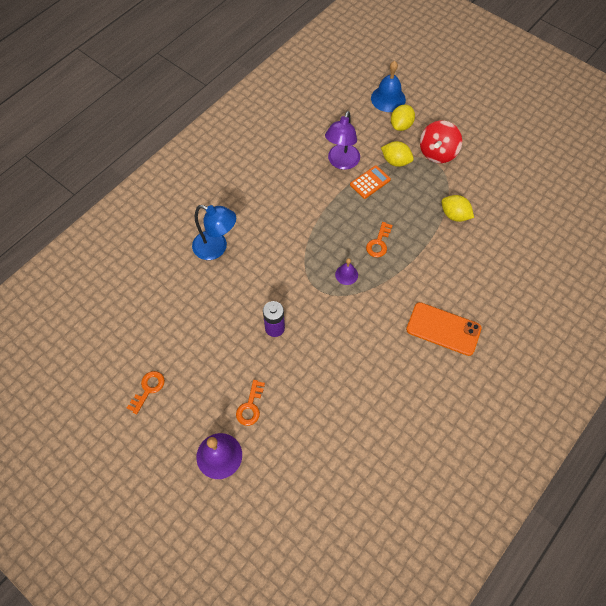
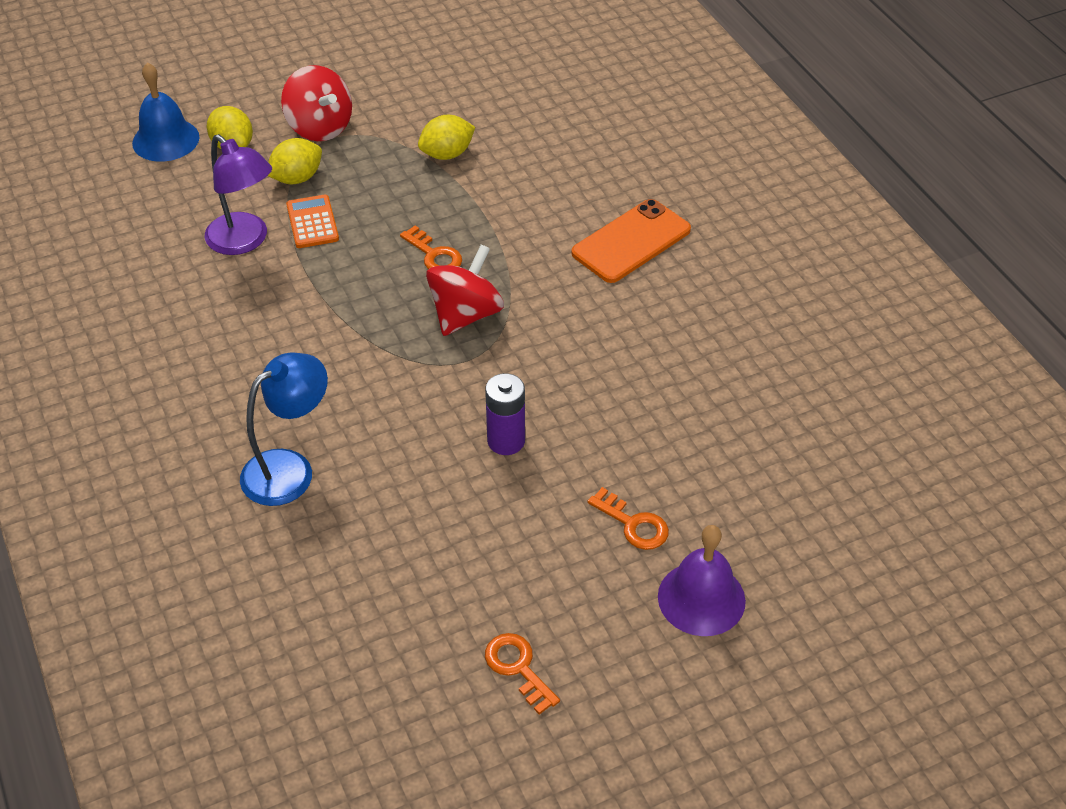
camera: 65 degrees left, 15 degrees down
purple bell [335,258,358,285] -> red spinning top [426,244,504,336]

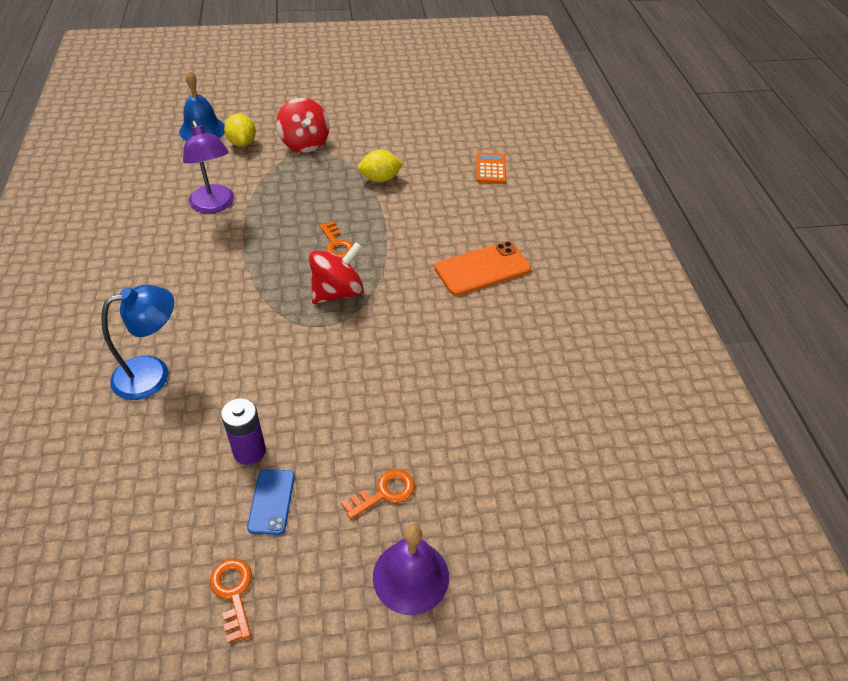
camera: 15 degrees right, 0 degrees up
yellow lemon [268,138,322,184] -> none
orange calculator [286,195,339,248] -> orange calculator moved to [476,152,506,184]
purple battery [485,373,525,455] -> purple battery moved to [221,398,266,465]
orange key [587,487,669,550] -> orange key turned 90 degrees counterclockwise [341,469,415,519]
none -> blue phone [247,469,295,535]

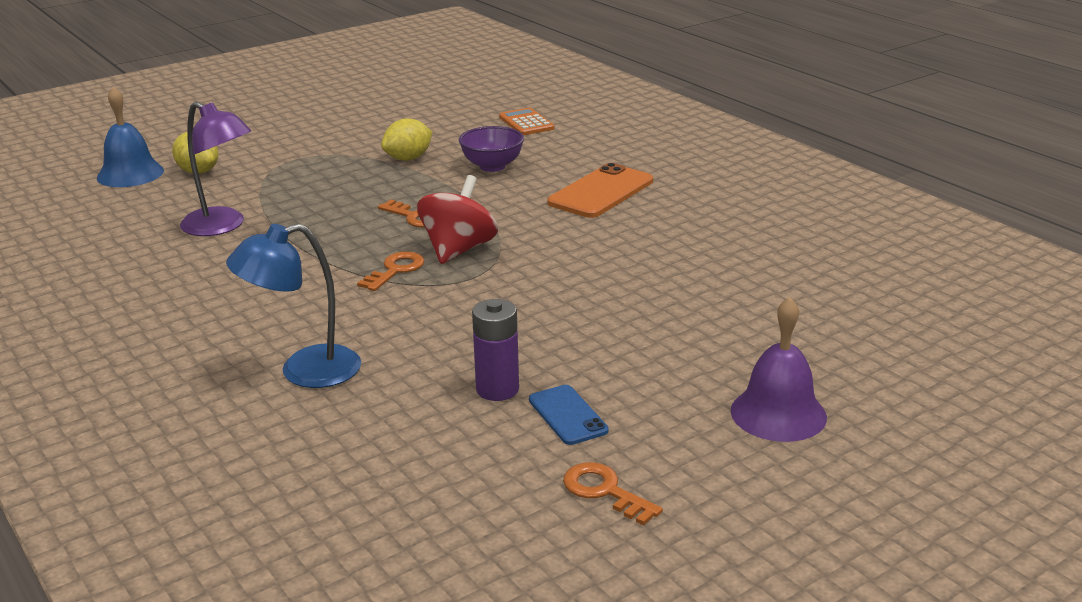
camera: 25 degrees left, 20 degrees down
blue lamp [101,285,174,400] -> blue lamp turned 150 degrees counterclockwise [226,223,361,388]
red spinning top [276,98,329,153] -> none
orange key [341,469,415,519] -> orange key moved to [357,251,424,291]
none -> purple bowl [459,126,524,172]

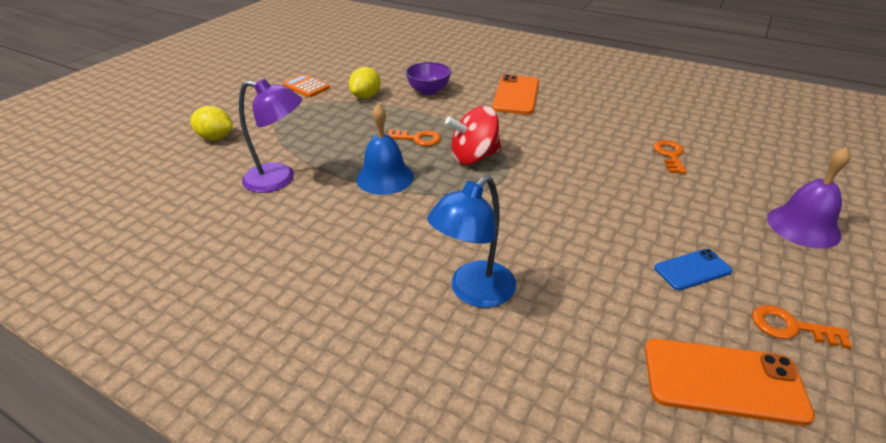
camera: 25 degrees left, 10 degrees up
blue bell [97,87,164,187] -> blue bell moved to [356,104,414,195]
orange key [357,251,424,291] -> orange key moved to [654,140,687,174]
red spinning top [417,175,498,264] -> red spinning top turned 105 degrees counterclockwise [445,106,501,165]
purple battery [472,299,519,401] -> none
orange calculator [499,108,554,135] -> orange calculator moved to [283,74,330,97]
blue phone [529,385,609,445] -> blue phone turned 60 degrees counterclockwise [654,249,732,290]
none -> orange phone [645,339,815,426]

